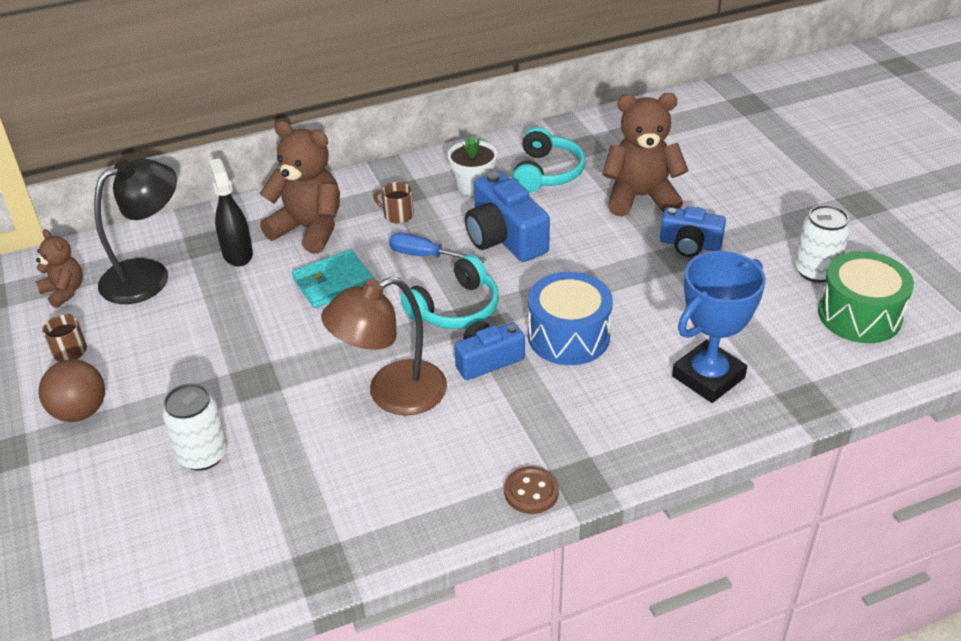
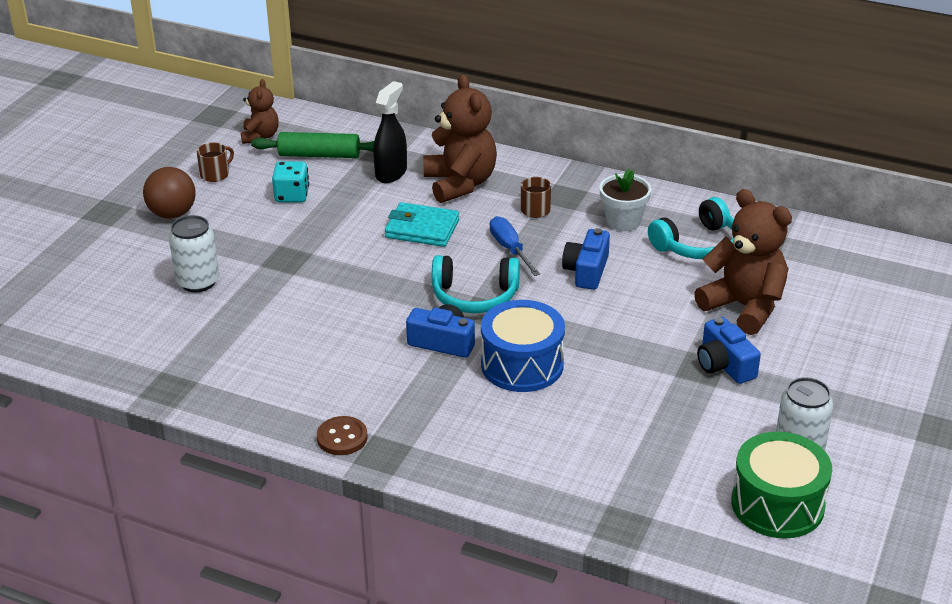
camera: 45 degrees right, 5 degrees down
black lamp [94,158,177,304] -> green rolling pin [251,132,374,158]
brown lamp [321,276,447,416] -> none
blue camera [465,171,550,262] -> blue camera [562,228,610,290], size x0.65
blue trophy [672,251,766,403] -> none
none -> turquoise dice [272,161,309,203]

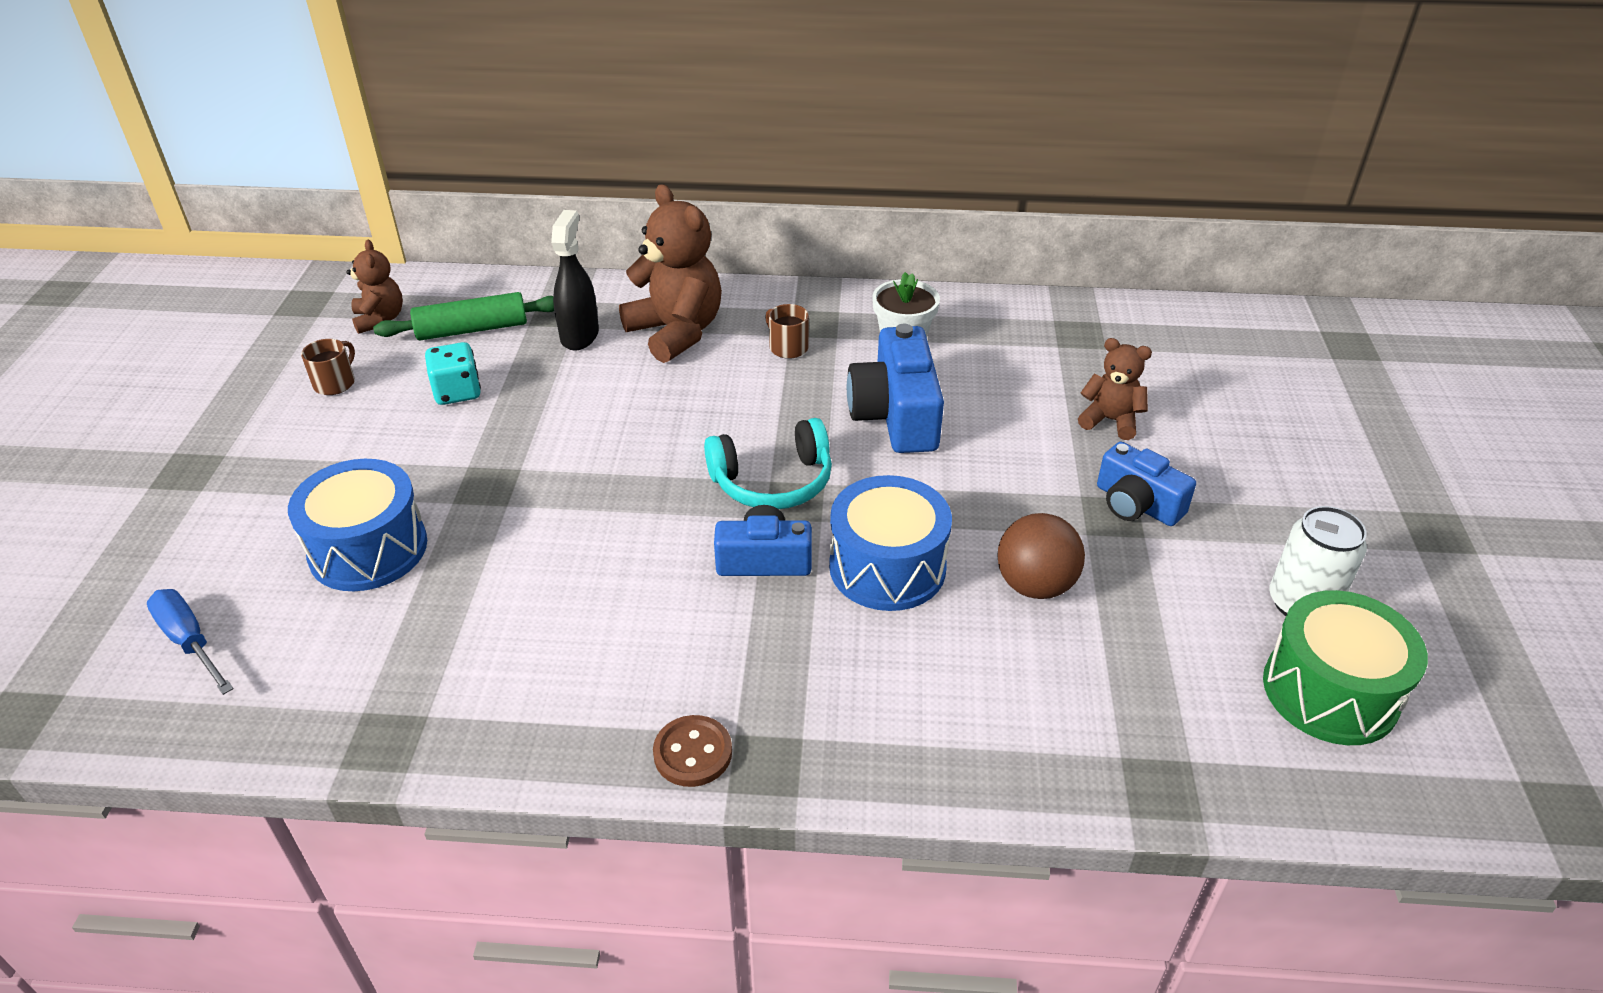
camera: 20 degrees left, 5 degrees up
brown ball [143,167,196,219] -> brown ball moved to [997,513,1085,599]
white can [169,215,219,293] -> blue drum [288,459,427,591]
turquoise wallet [385,202,459,247] -> none
blue screwdriver [490,216,540,276] -> blue screwdriver moved to [147,589,234,695]
blue camera [562,228,610,290] -> blue camera [847,324,944,453], size x1.55
turquoise headphones [648,197,734,259] -> none
brown teddy bear [694,189,792,335] -> brown teddy bear [1078,338,1152,440], size x0.56

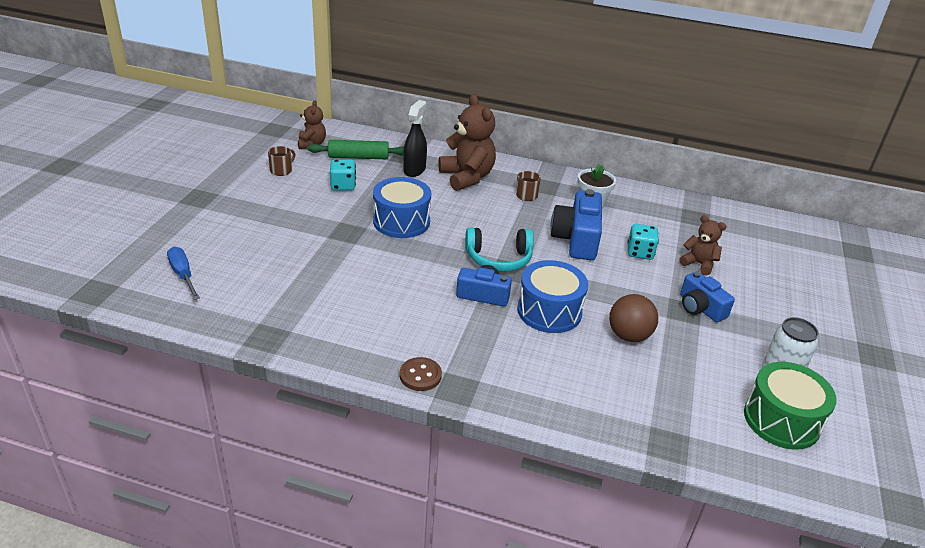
camera: 10 degrees right, 5 degrees down
blue drum [288,459,427,591] -> blue drum moved to [373,177,431,238]
none -> turquoise dice [628,224,659,260]

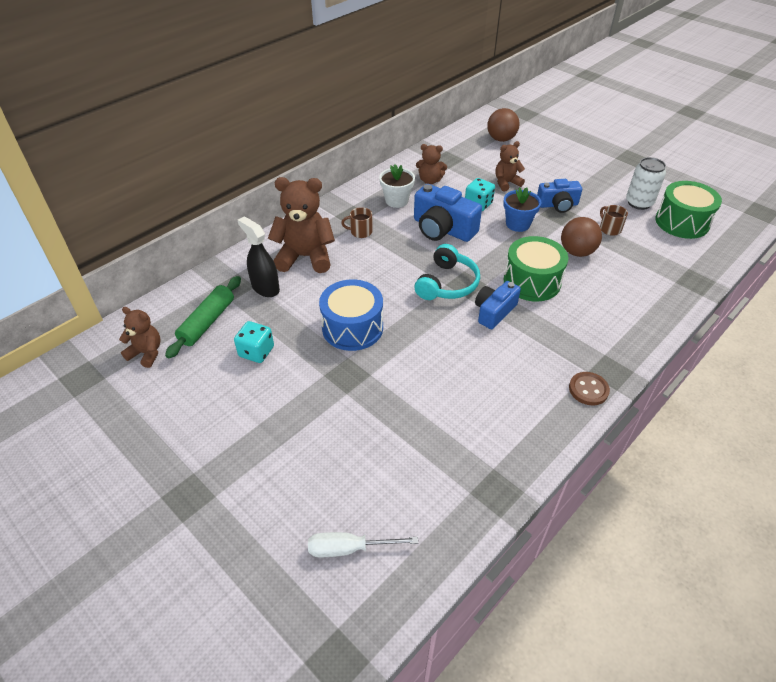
camera: 60 degrees left, 10 degrees up
blue screwdriver [167,247,200,300] -> white screwdriver [308,532,418,557]
brown mug [268,146,295,176] -> brown mug moved to [600,205,628,236]
blue drum [517,260,588,333] -> green drum [503,236,568,302]
none -> brown teddy bear [416,144,447,184]
none -> brown ball [487,108,520,142]
none -> blue flower pot [503,187,541,232]

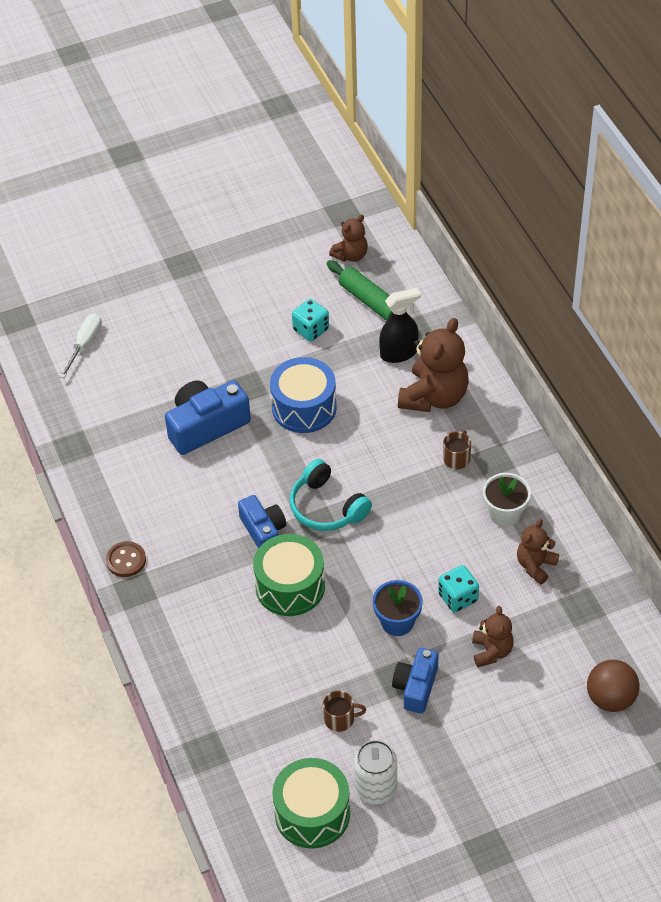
camera: 115 degrees right, 5 degrees up
blue camera [414,184,482,242] -> blue camera moved to [165,380,251,455]
brown ball [561,217,602,257] -> none

